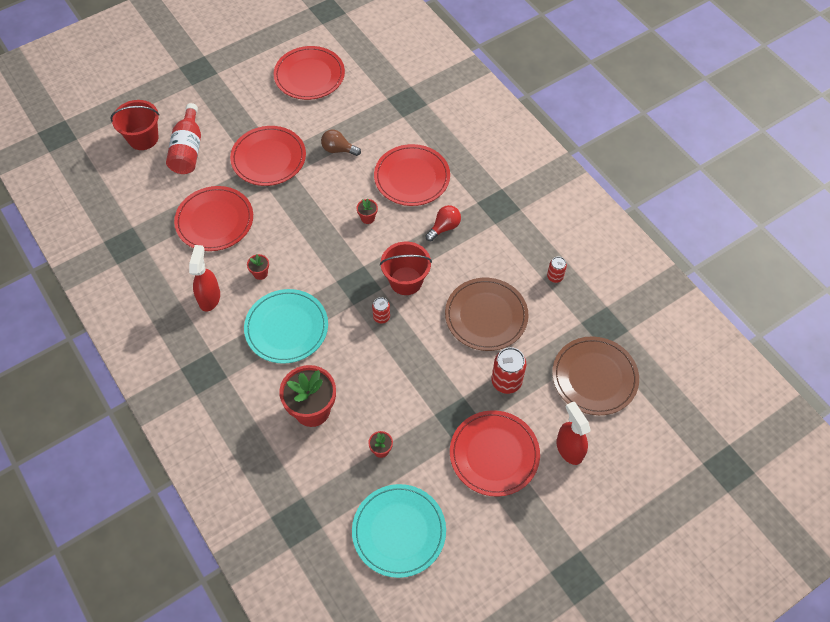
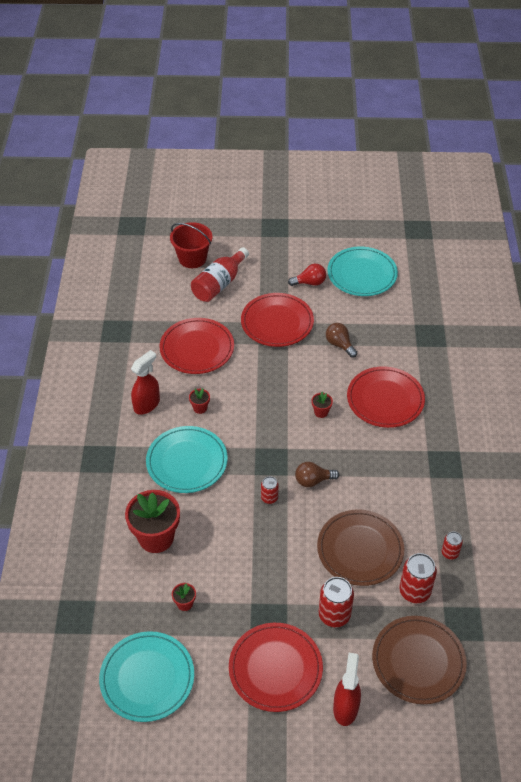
camera: 35 degrees right, 10 degrees down
red plate [273,46,345,100] -> turquoise plate [327,247,398,296]
red bucket [380,242,432,295] -> brown light bulb [295,462,339,487]
red light bulb [425,205,461,241] -> red light bulb moved to [288,264,326,286]
none -> red can [399,553,437,603]

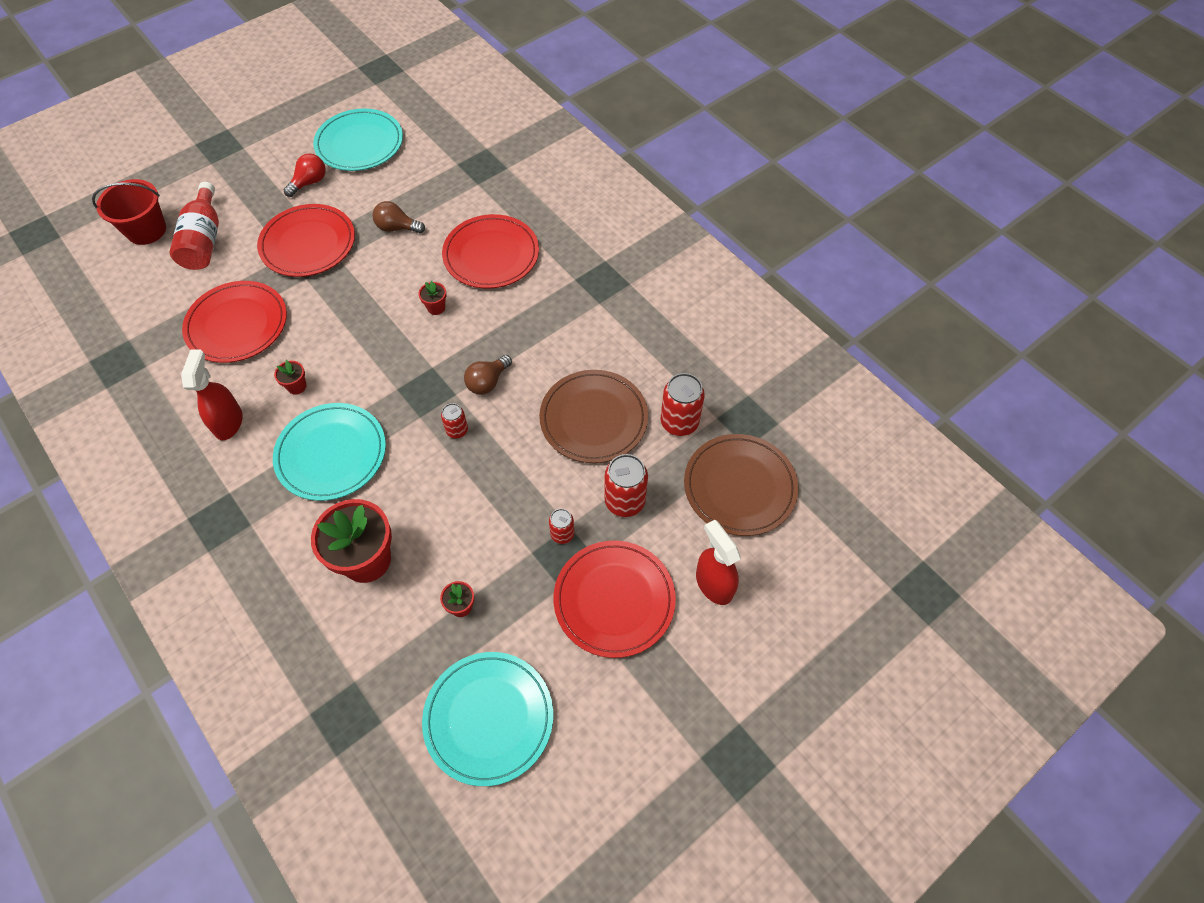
camera: 40 degrees left, 10 degrees up
red can [442,531,463,560] -> red can moved to [549,509,574,544]

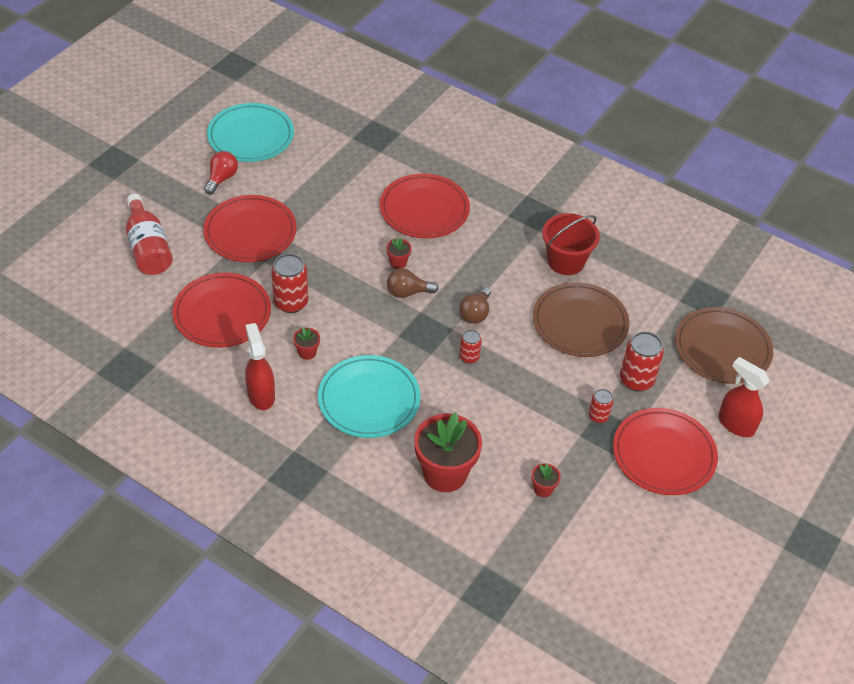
camera: 20 degrees left, 10 degrees down
red bucket [92,179,166,245] -> red bucket moved to [542,213,600,275]
brown light bulb [372,201,425,234] -> brown light bulb moved to [387,268,439,298]
turquoise plate [422,652,553,786] -> none
red can [661,373,705,436] -> red can moved to [271,253,308,313]

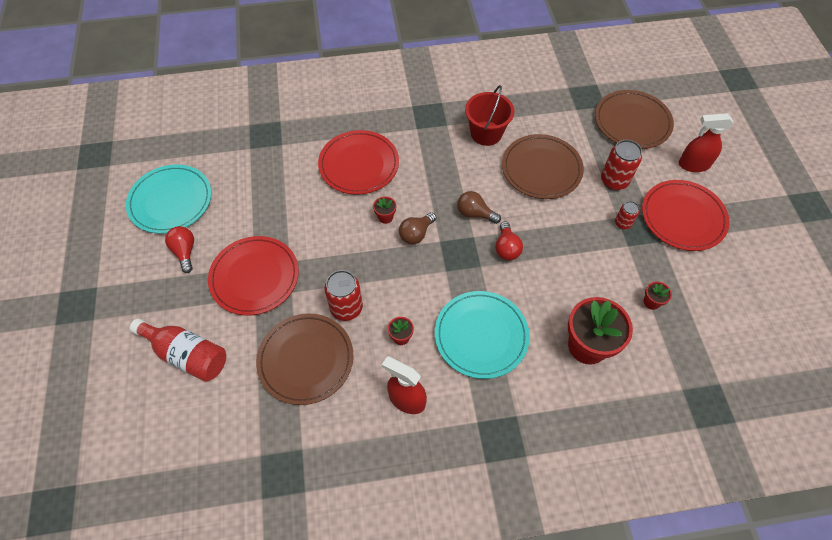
camera: 40 degrees left, 10 degrees up
red plate [172,273,271,348] -> brown plate [256,313,353,405]
brown light bulb [459,287,491,324] -> brown light bulb turned 135 degrees clockwise [457,191,501,224]
red can [459,330,482,364] -> red light bulb [495,221,523,261]

